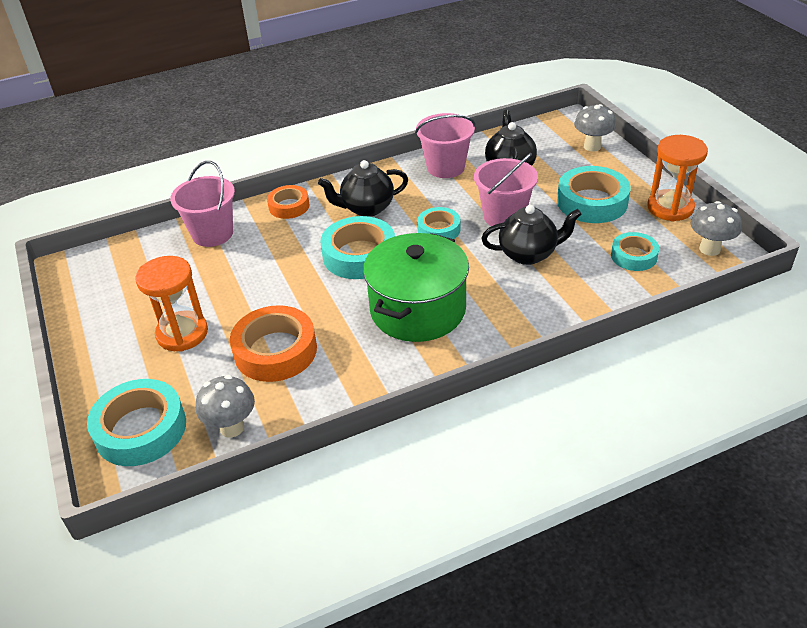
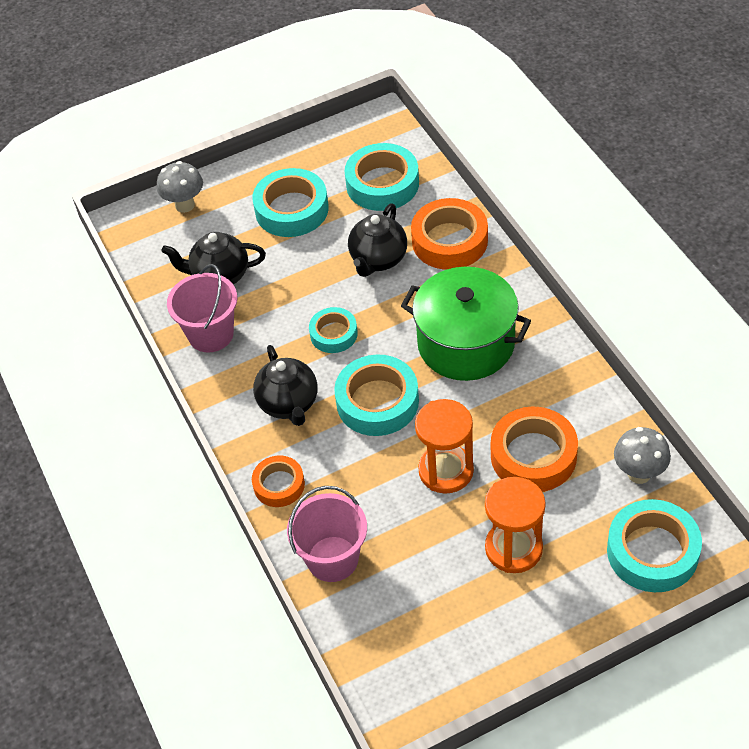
camera: 90 degrees left, 10 degrees up
pink bucket [474,153,538,226] -> none
black teapot [481,205,581,265] -> black teapot turned 150 degrees counterclockwise [348,203,407,277]
turquoise tape [611,232,659,271] -> turquoise tape [345,143,419,211], size x1.67
orange hourglass [647,135,708,221] -> orange hourglass moved to [415,399,474,494]
grey mushroom [691,201,742,256] -> none
none -> orange tape [411,198,488,270]

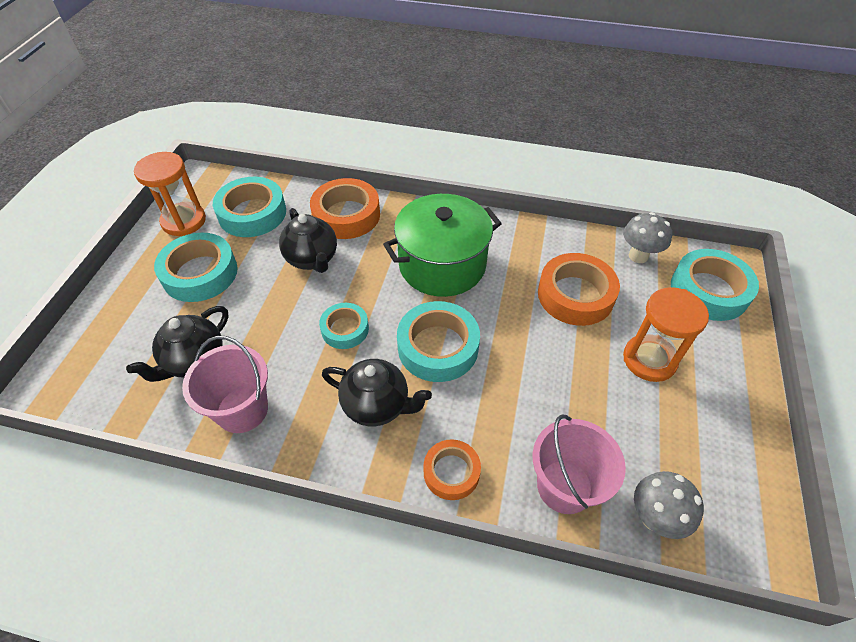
camera: 55 degrees left, 0 degrees up
grey mushroom [157,161,203,213] -> grey mushroom moved to [634,471,704,539]
orange hourglass [415,399,474,494] -> orange hourglass moved to [134,152,206,236]

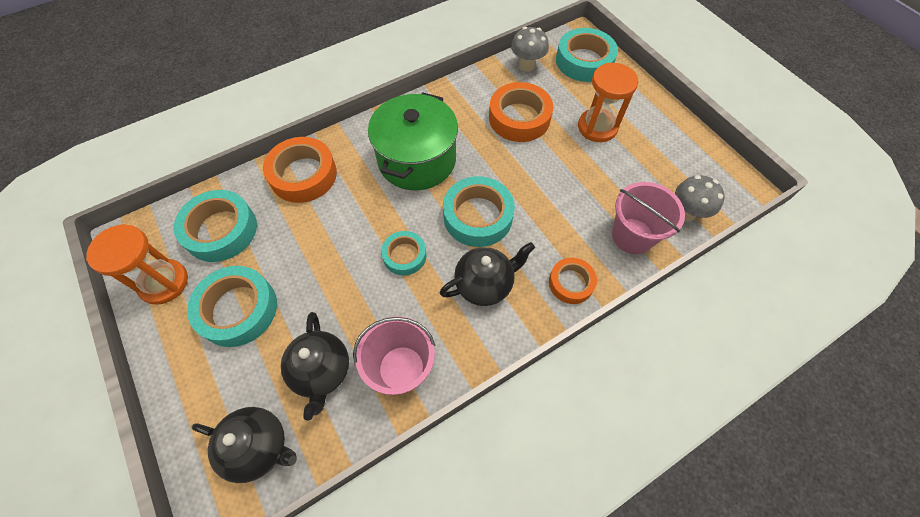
camera: 45 degrees left, 10 degrees up
black teapot [279,208,337,273] -> black teapot moved to [192,407,297,483]

